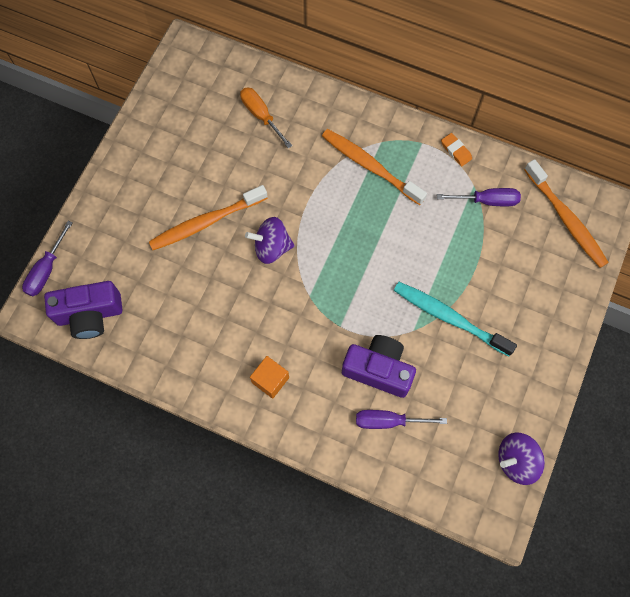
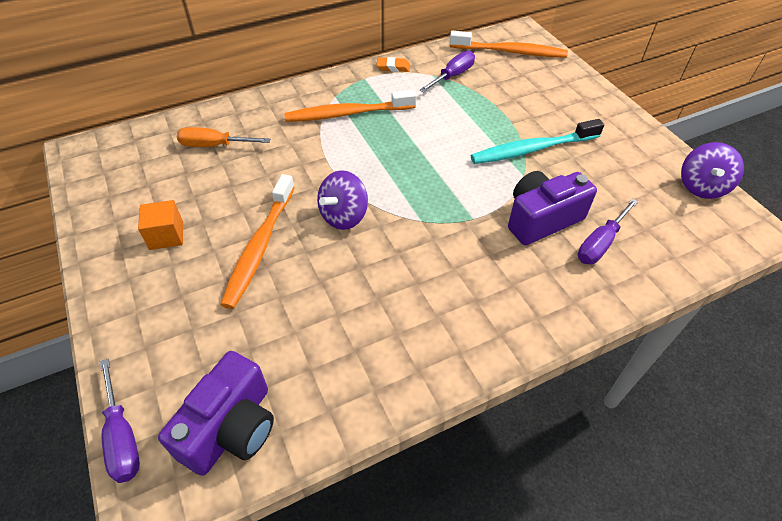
camera: 50 degrees left, 20 degrees down
orange cube [250,356,289,399] -> orange cube moved to [138,200,183,250]

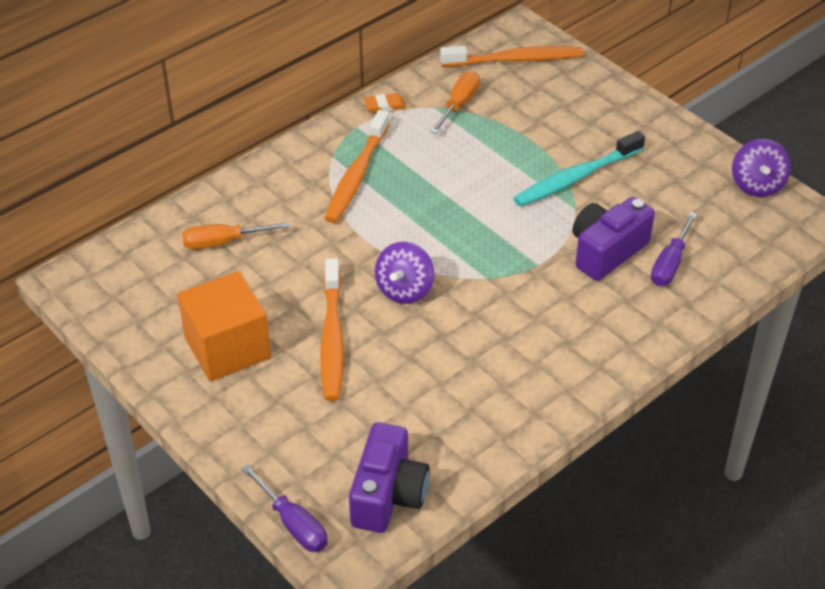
camera: 15 degrees left, 5 degrees down
orange cube [138,200,183,250] -> orange cube [177,271,271,381], size x1.89
orange toothbrush [284,90,417,122] -> orange toothbrush turned 45 degrees counterclockwise [324,110,390,223]
purple screwdriver [420,51,475,93] -> orange screwdriver [431,71,480,134]

